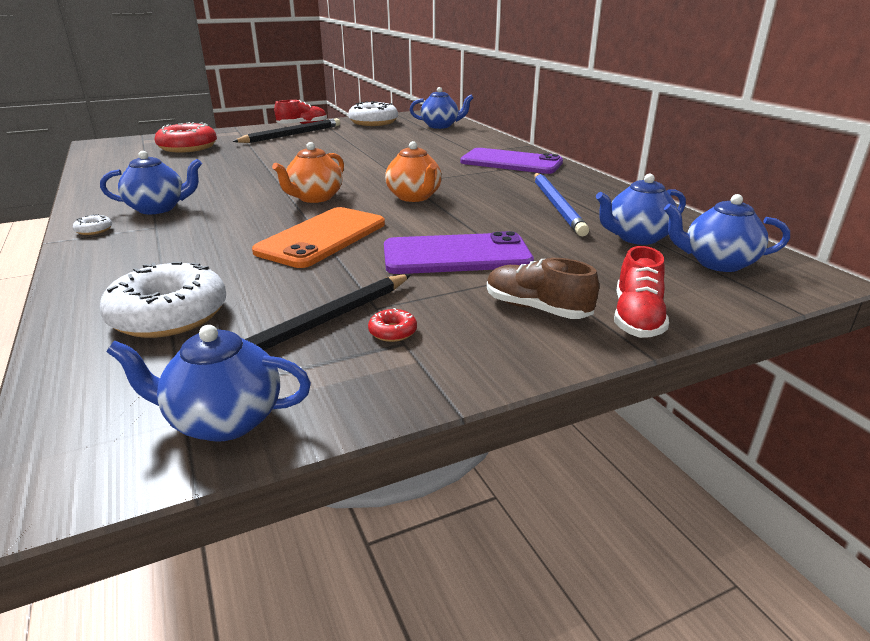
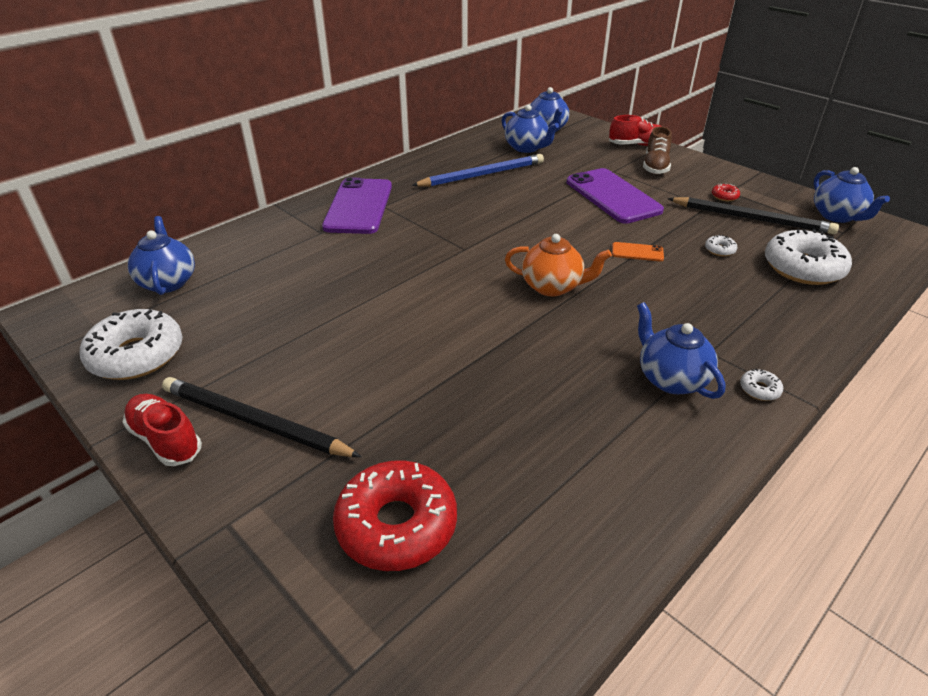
camera: 110 degrees left, 10 degrees up
orange phone [252,207,385,268] -> orange phone [612,242,664,261], size x0.43
orange teapot [385,141,442,202] -> none
none -> white donut [705,235,737,256]

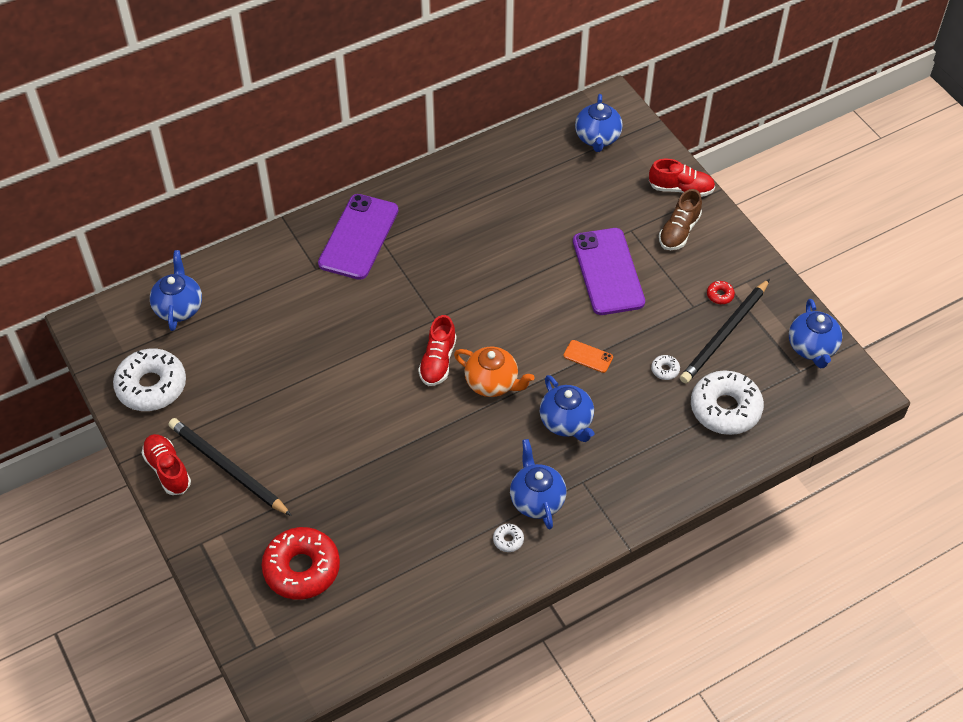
camera: 15 degrees right, 15 degrees up
blue pencil [412,154,544,187] -> none
blue teapot [502,105,559,153] -> blue teapot moved to [540,375,594,442]
black pencil [668,197,839,234] -> black pencil turned 90 degrees clockwise [680,279,770,383]
white donut [740,369,783,401] -> white donut moved to [493,524,524,552]
none -> red shoe [418,315,457,386]

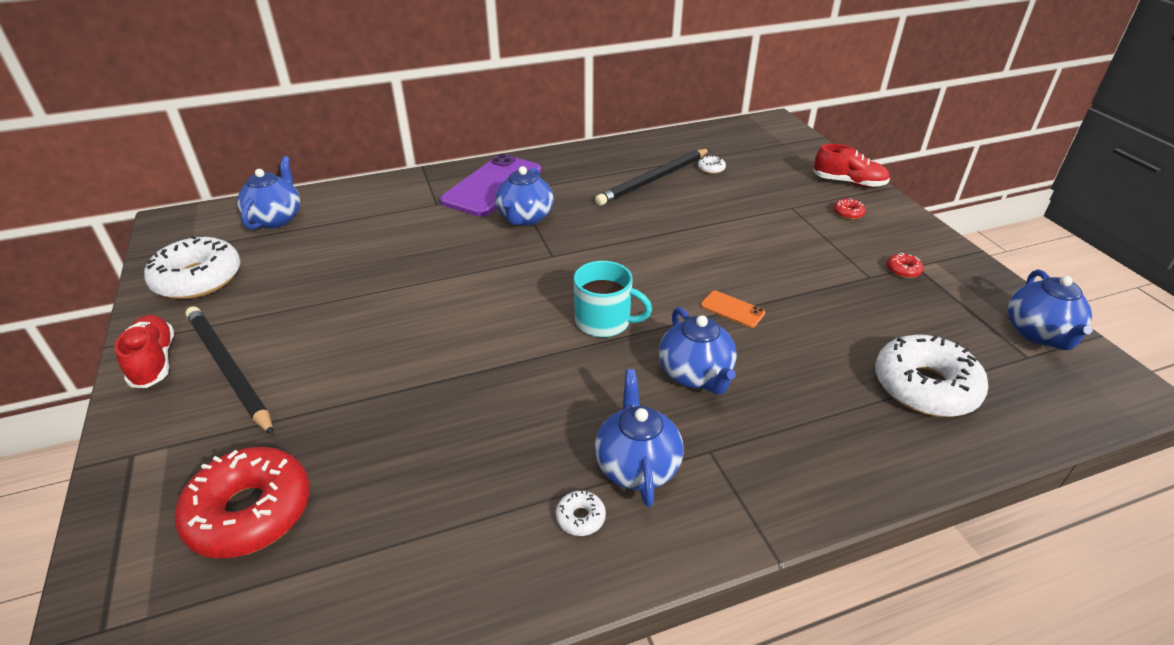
camera: 10 degrees right, 15 degrees down
red shoe [418,315,457,386] -> none
orange teapot [454,346,534,397] -> turquoise mug [574,261,652,337]
purple phone [573,228,645,315] -> none
blue teapot [575,94,623,152] -> blue teapot moved to [496,166,554,226]
white donut [651,355,680,380] -> white donut moved to [698,155,726,174]
brown shoe [659,189,702,250] -> red donut [833,198,866,220]
black pencil [680,279,770,383] -> black pencil moved to [595,149,710,206]

